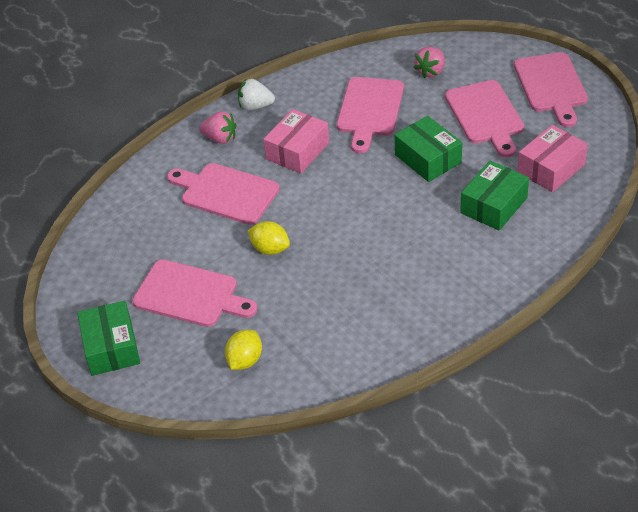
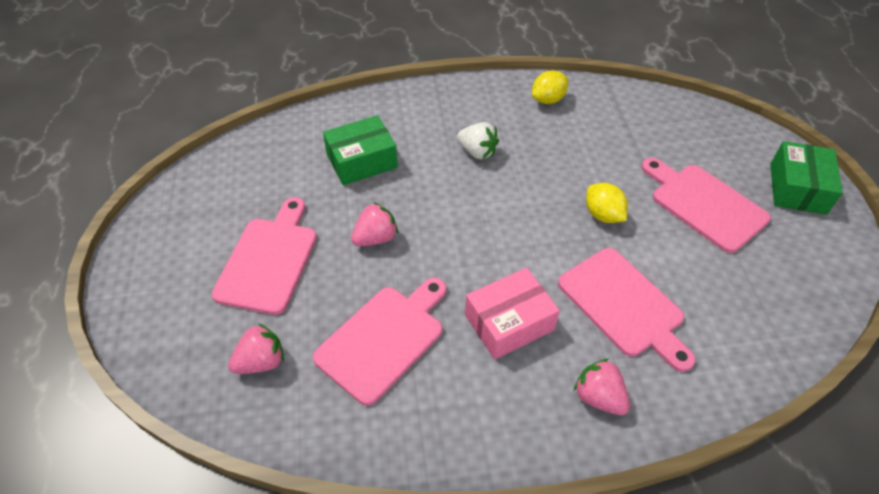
camera: 155 degrees left, 5 degrees up
yellow lemon [225,330,262,370] -> yellow lemon moved to [532,70,568,104]
white strawberry [238,79,275,110] -> white strawberry moved to [457,122,499,159]
green box [394,116,462,182] -> pink strawberry [351,202,398,246]
pink cutting board [514,52,588,127] -> none
pink box [517,125,588,192] -> none

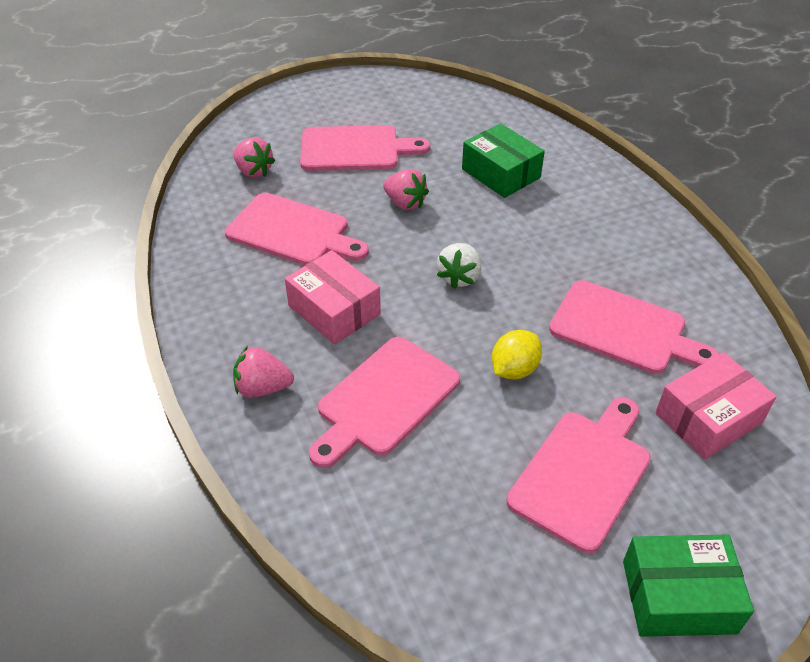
camera: 75 degrees right, 5 degrees down
white strawberry [457,122,499,159] -> white strawberry moved to [437,243,481,289]
yellow lemon [532,70,568,104] -> none
pink strawberry [574,359,630,415] -> pink strawberry turned 120 degrees counterclockwise [233,346,294,398]
none -> pink cutting board [549,280,719,374]
none -> pink box [655,352,777,460]

